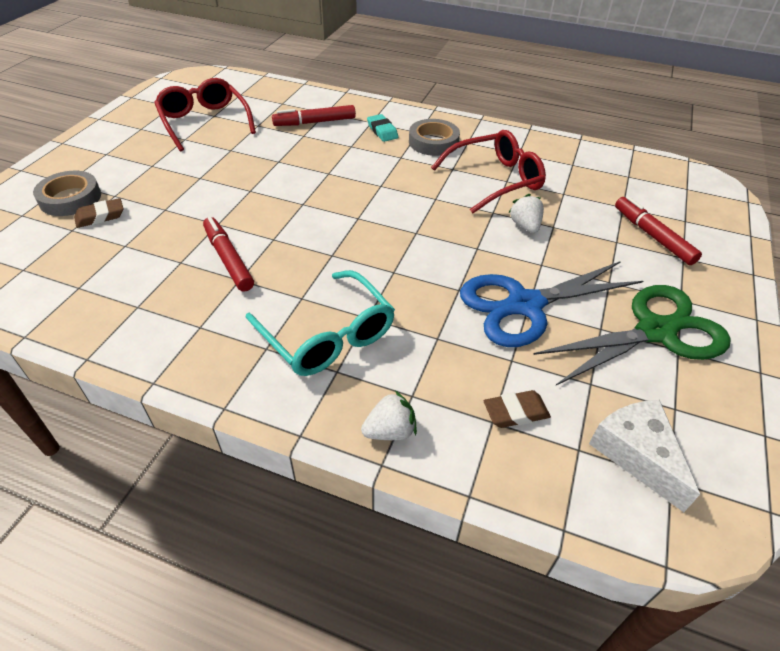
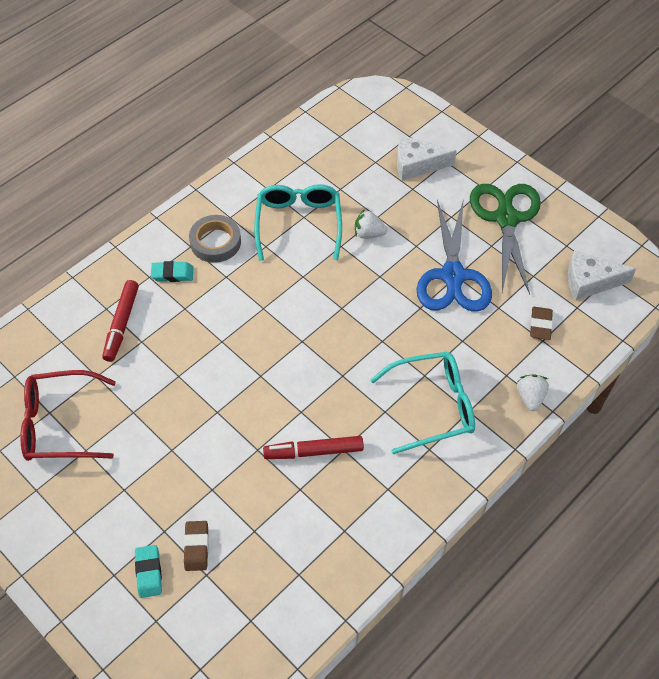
camera: 65 degrees left, 10 degrees up
grey tape [33,171,101,216] -> turquoise eraser [135,545,162,598]
red glasses [431,130,546,213] -> turquoise glasses [254,184,342,261]
red marker [615,196,702,265] -> white cheese [397,135,457,181]

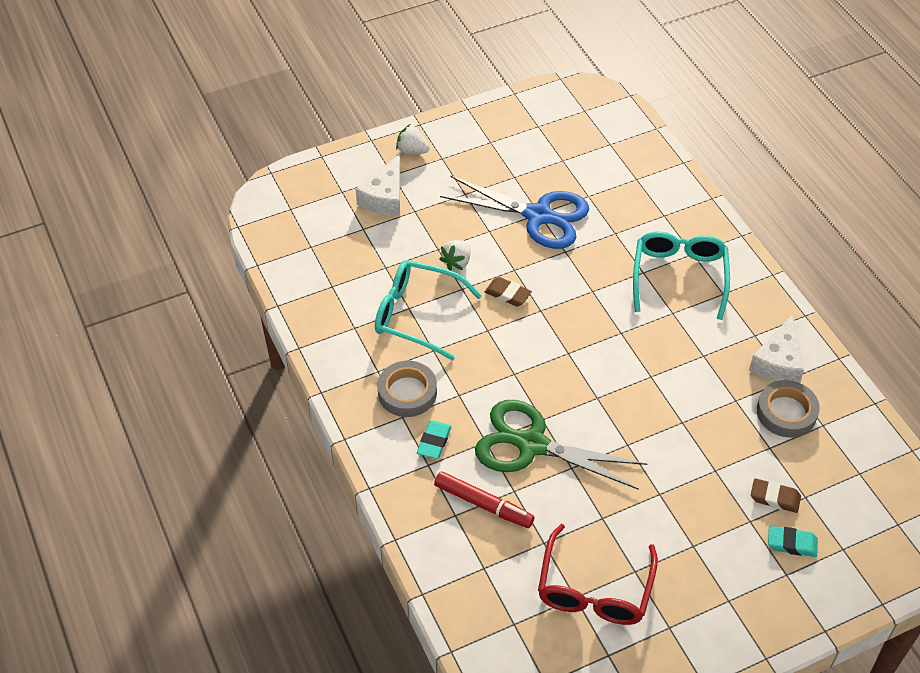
camera: 70 degrees left, 5 degrees down
red marker [263,436,364,459] -> none
green scissors [470,184,541,295] -> green scissors moved to [475,400,647,490]
white strawberry [517,374,549,411] -> white strawberry moved to [396,124,430,154]
brown eraser [530,307,553,340] -> brown eraser moved to [485,277,532,307]
white cheese [568,250,636,301] -> white cheese moved to [749,315,804,383]
none -> grey tape [757,380,820,438]

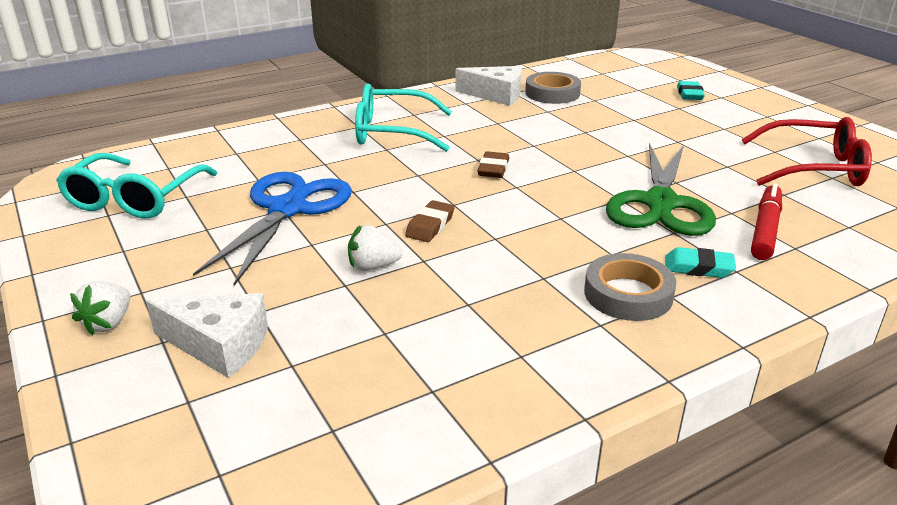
camera: 95 degrees left, 20 degrees down
turquoise glasses [375,260,482,360] -> turquoise glasses moved to [56,153,217,218]
white strawberry [439,240,470,271] -> white strawberry turned 150 degrees clockwise [348,225,402,271]
brown eraser [751,478,801,513] -> brown eraser moved to [477,151,509,178]

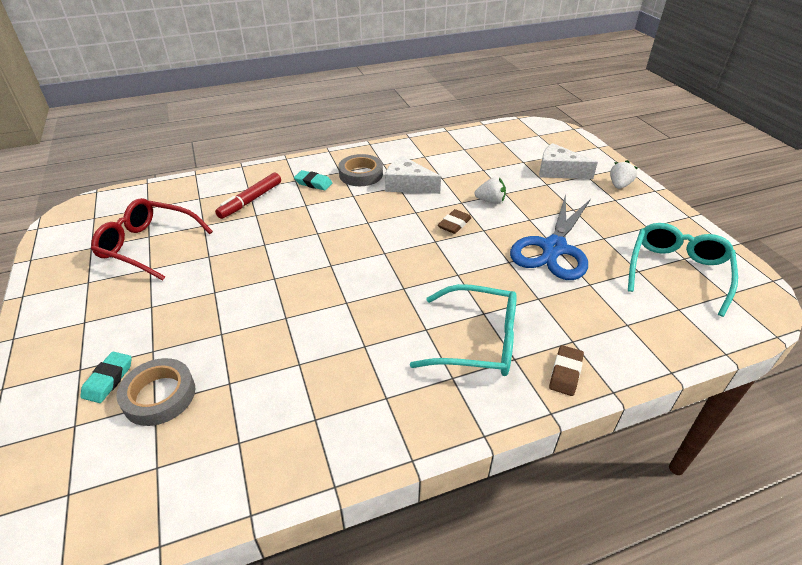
camera: 170 degrees left, 10 degrees up
white cheese [455,66,521,106] -> white cheese moved to [385,156,441,194]
brown eraser [477,151,509,178] -> brown eraser moved to [549,345,584,396]
grey tape [525,72,581,104] -> grey tape moved to [117,358,195,426]
green scissors [606,143,716,236] -> none

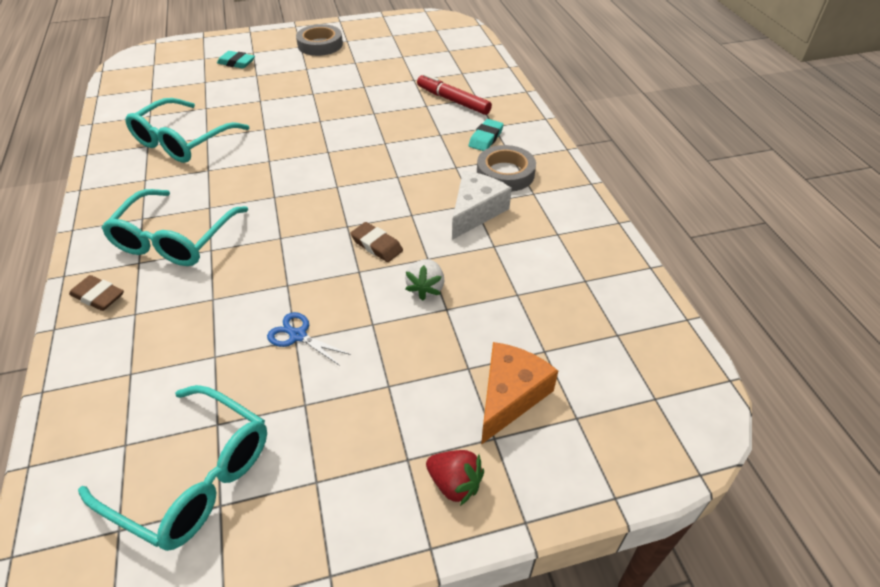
camera: 95 degrees right, 5 degrees up
red glasses [91,198,213,280] -> none
grey tape [117,358,195,426] -> grey tape moved to [296,24,343,56]
blue scissors [510,194,591,280] -> blue scissors [267,312,351,366], size x0.42
white cheese [539,143,598,179] -> orange cheese [481,342,558,445]
white strawberry [610,160,638,189] -> red strawberry [426,450,484,506]
none -> turquoise glasses [125,98,249,163]

